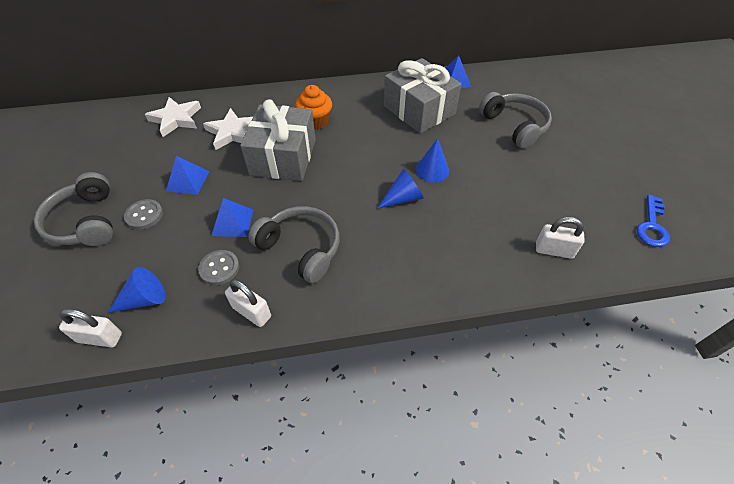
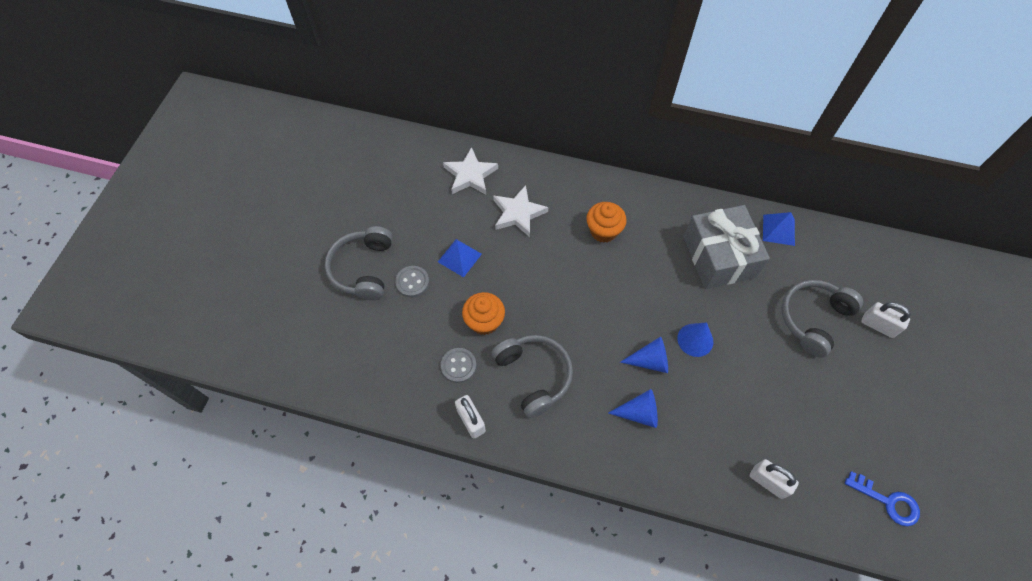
camera: 25 degrees right, 10 degrees up
white padlock [59,309,122,348] -> white padlock moved to [861,302,911,338]
blue cone [108,267,166,313] -> blue cone moved to [608,389,658,428]
blue pyramid [211,198,253,237] -> orange cupcake [462,292,505,335]
grey gift [240,99,316,181] -> none
grey headphones [479,92,552,149] -> grey headphones turned 135 degrees counterclockwise [781,280,863,358]
blue key [637,195,670,247] -> blue key turned 105 degrees counterclockwise [845,471,920,526]

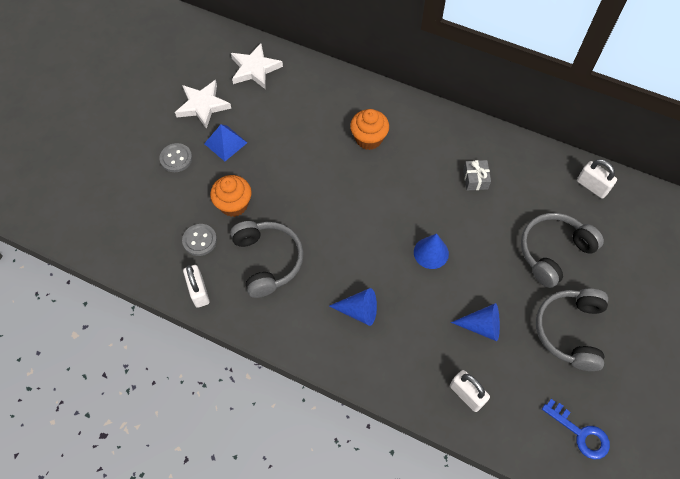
camera: 10 degrees right, 0 degrees up
grey headphones [325,226,393,300] -> grey headphones moved to [536,289,608,371]
white star [493,185,548,237] -> white star moved to [175,80,231,129]
blue cone [620,336,668,373] -> blue cone moved to [451,303,500,341]
grey gift [683,205,770,289] -> grey gift [463,160,491,191], size x0.40
blue pyramid [763,212,795,246] -> none
white padlock [861,302,911,338] -> white padlock moved to [577,159,617,199]

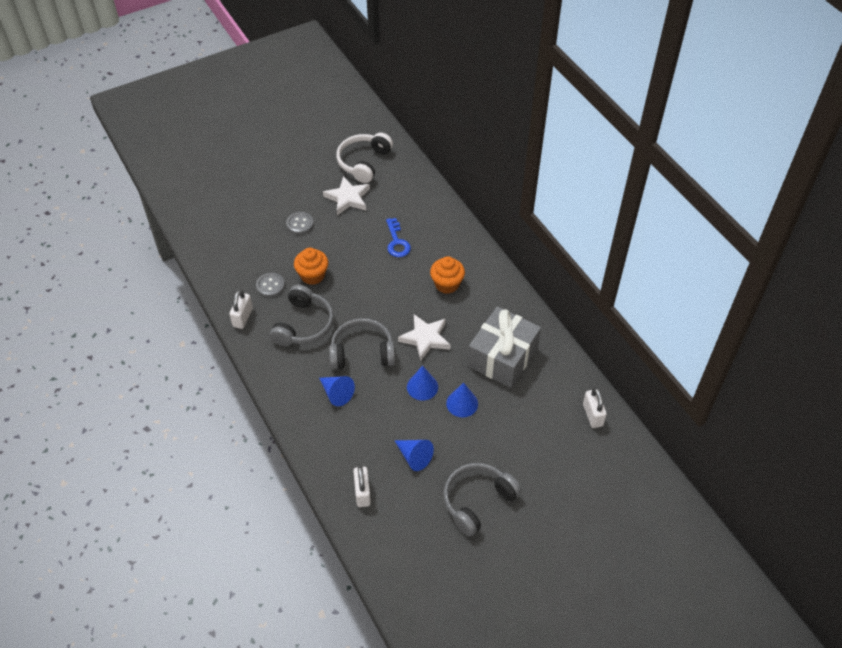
camera: 35 degrees right, 10 degrees down
blue pyramid [204,124,247,161] -> none
white star [231,43,283,89] -> white star moved to [398,314,450,361]
grey gift [463,160,491,191] -> grey gift [467,306,541,388], size x2.49
grey headphones [521,213,604,288] -> grey headphones moved to [329,318,395,369]
blue key [542,399,610,459] -> blue key moved to [386,218,411,257]
none -> white headphones [336,133,393,183]
none -> blue cone [446,382,478,417]

